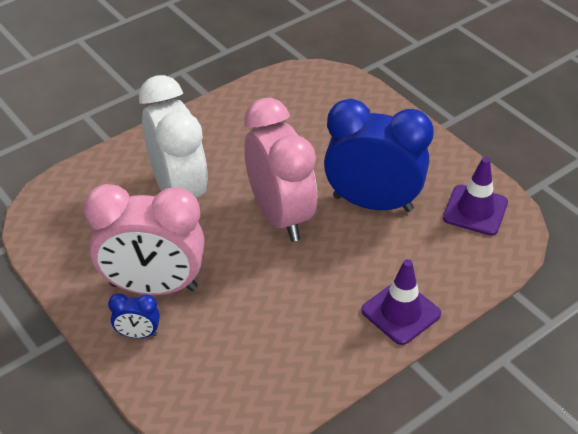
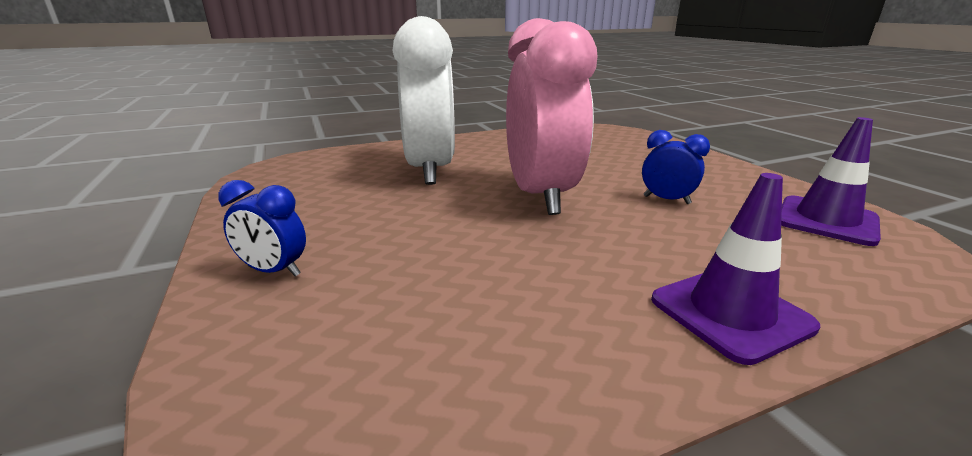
camera: 15 degrees right, 20 degrees down
pink clock [83,184,205,295] -> none
blue clock [324,99,434,212] -> blue clock [642,130,710,204], size x0.42

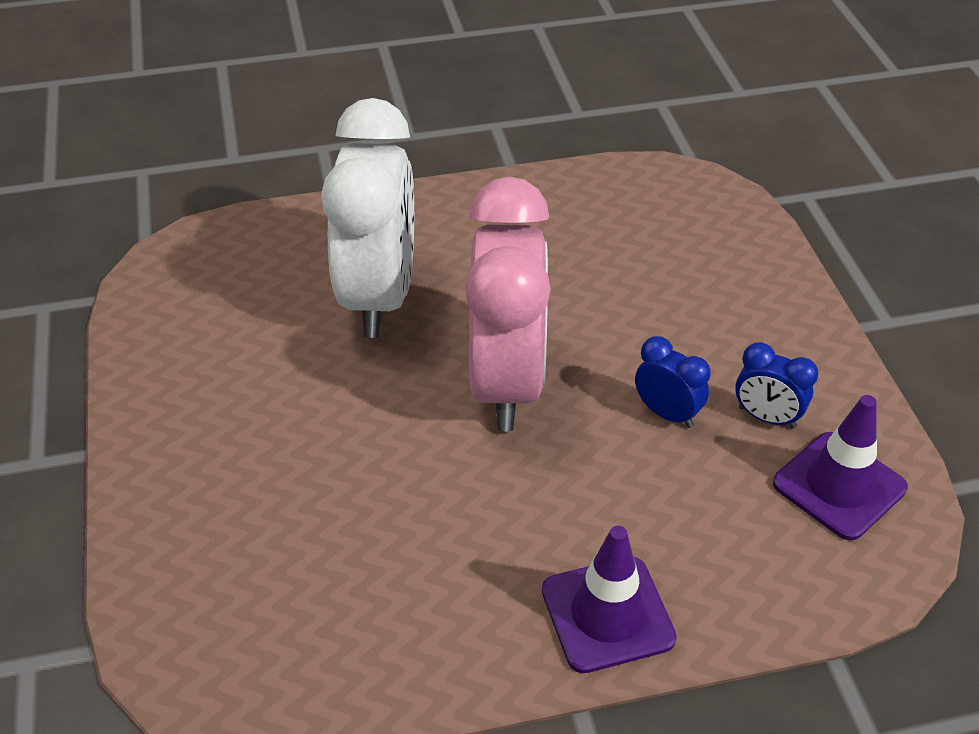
camera: 10 degrees right, 20 degrees up
blue clock [219,180,306,276] -> blue clock moved to [735,342,819,428]

